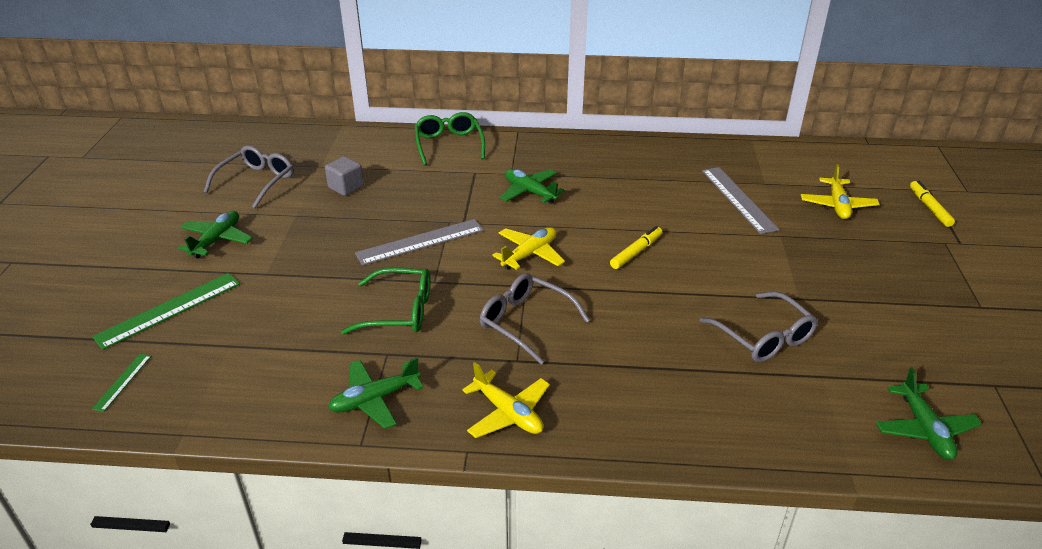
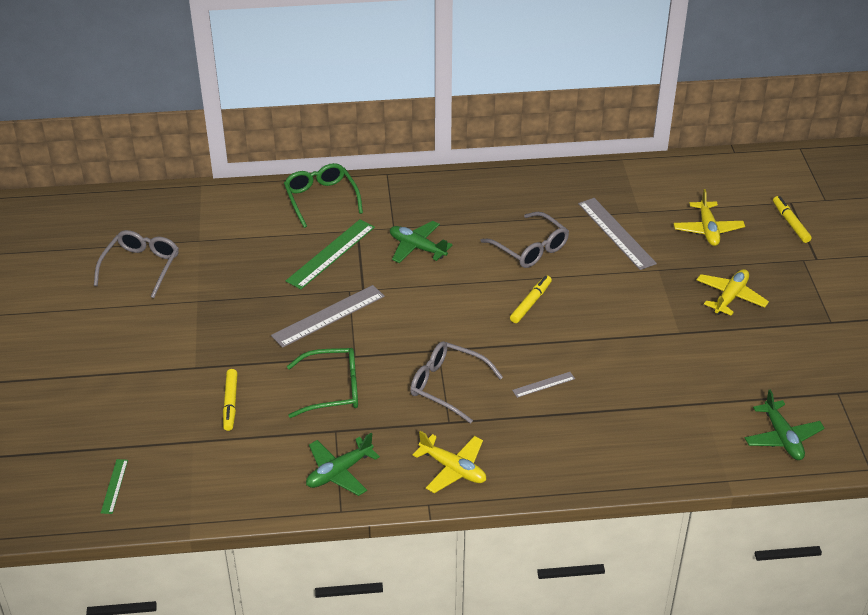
camera: 10 degrees left, 5 degrees up
green ruler [92,273,240,350] -> green ruler moved to [286,219,375,289]
green plane [178,211,253,259] -> none
grey cube [325,156,364,196] -> none
yellow plane [492,227,565,270] -> yellow plane moved to [697,269,769,316]
grey glasses [700,292,818,362] -> grey glasses moved to [480,212,569,268]
none -> yellow marker [223,369,238,431]
none -> grey ruler [512,372,575,398]

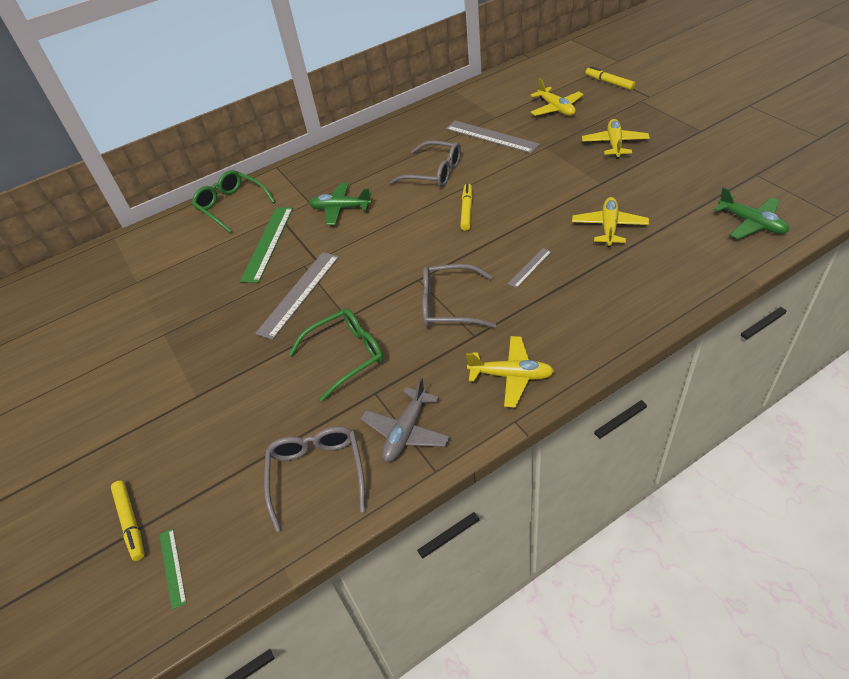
camera: 20 degrees left, 5 degrees up
grey glasses [94,230,179,298] -> grey glasses moved to [264,426,366,532]
yellow marker [223,369,238,431] -> yellow marker moved to [111,481,145,561]
green plane [306,433,380,496] -> grey plane [361,377,450,462]
none -> yellow plane [572,197,649,247]

